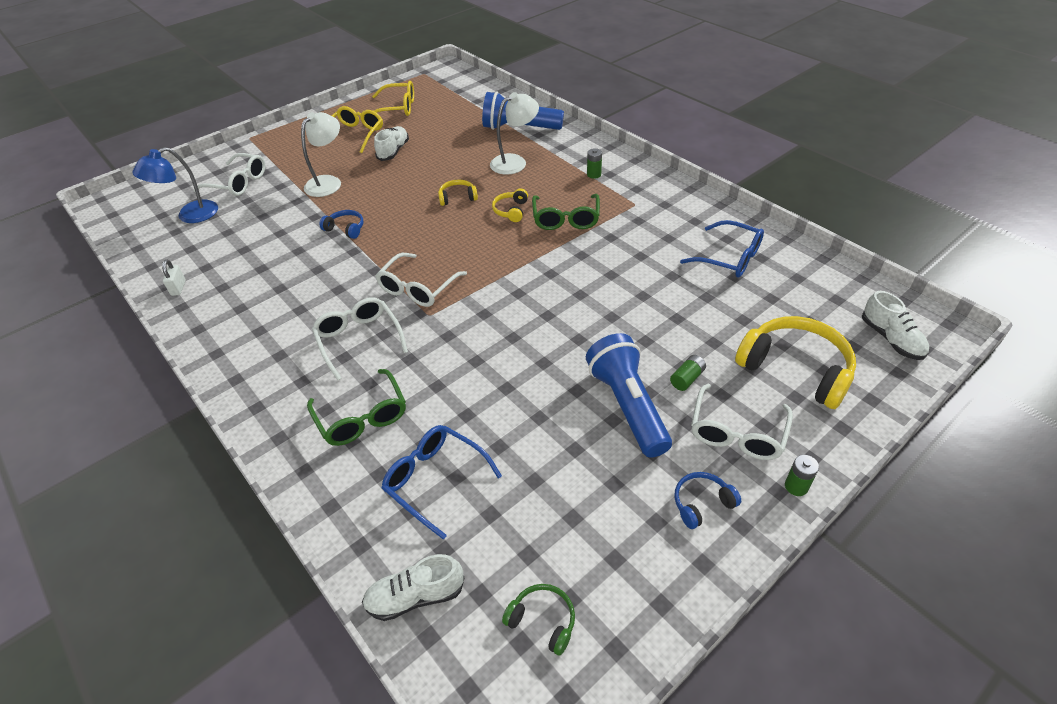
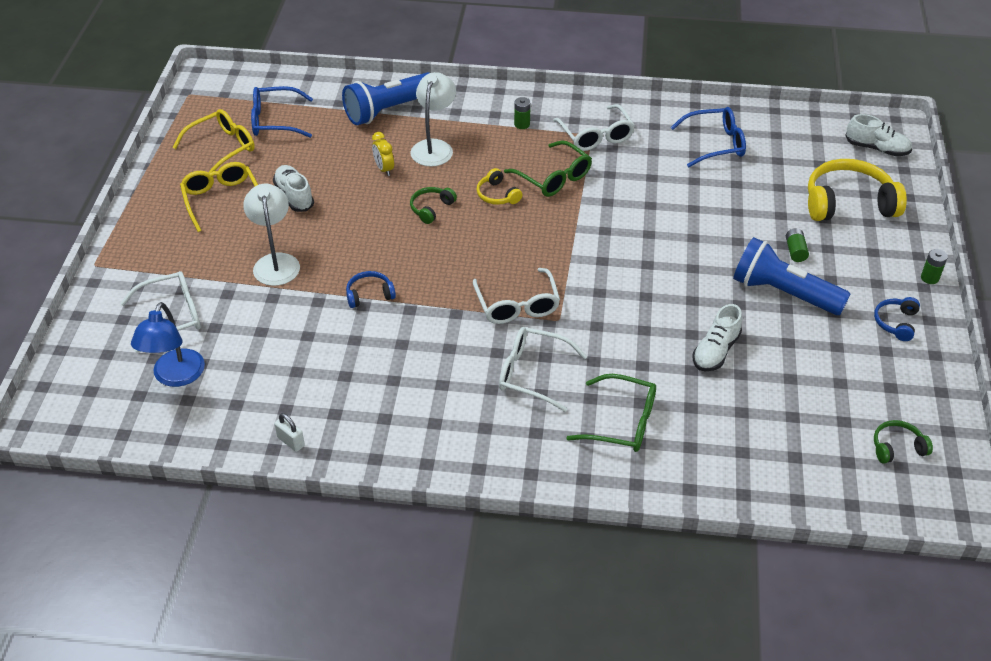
camera: 45 degrees left, 0 degrees up
white shoe [362,554,464,621] -> white shoe moved to [693,304,742,371]
blue glasses [382,425,502,540] -> blue glasses moved to [251,86,313,138]
yellow headphones [438,180,478,206] -> green headphones [410,187,457,224]
white glasses [691,384,793,460] -> white glasses moved to [553,104,635,151]
none -> yellow clock [372,132,394,176]

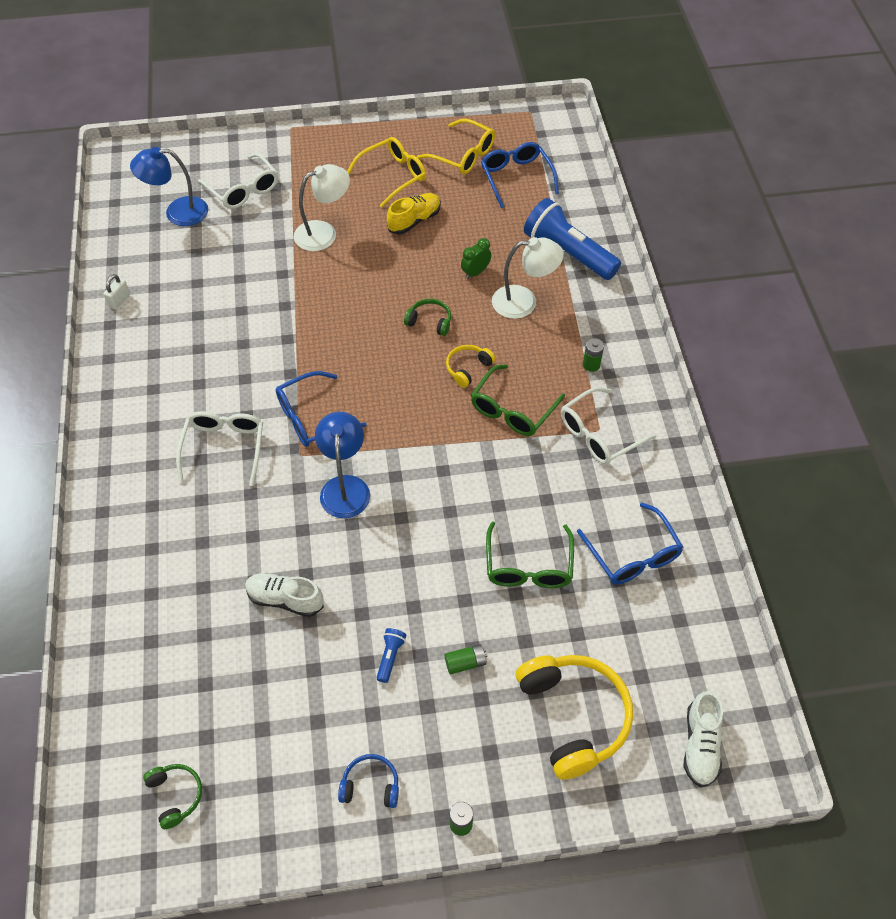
camera: 75 degrees right, 10 degrees up
white shoe [273,165,314,212] -> yellow shoe [387,193,441,235]
blue headphones [346,271,396,308] -> none
yellow clock [372,132,394,176] -> green clock [461,238,491,279]
white glasses [473,268,560,324] -> blue glasses [276,371,367,447]
green glasses [566,374,656,452] -> green glasses moved to [486,522,574,588]
blue flashlight [733,237,851,315] -> blue flashlight [376,628,406,683], size x0.41
none -> blue lamp [315,412,370,518]

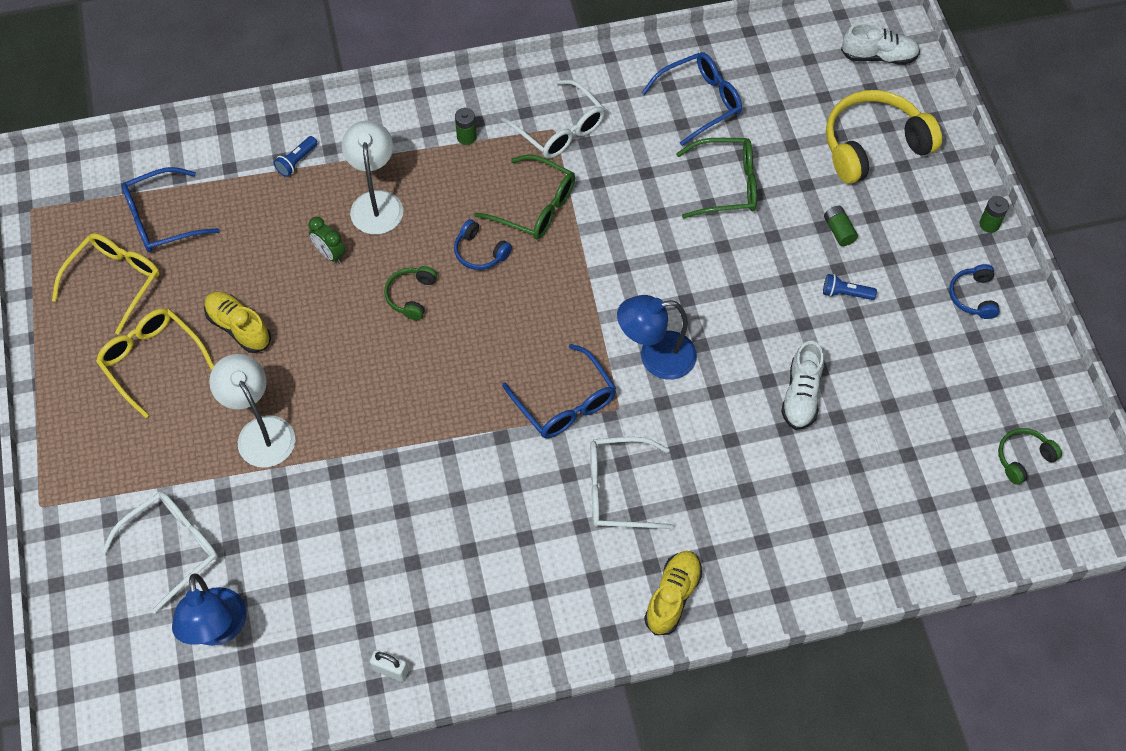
camera: 95 degrees left, 5 degrees up
yellow headphones [446,345,495,388] -> blue headphones [454,219,512,270]
blue flashlight [524,198,621,280] -> blue flashlight [274,136,317,177], size x0.41
none -> yellow shoe [644,551,702,635]

